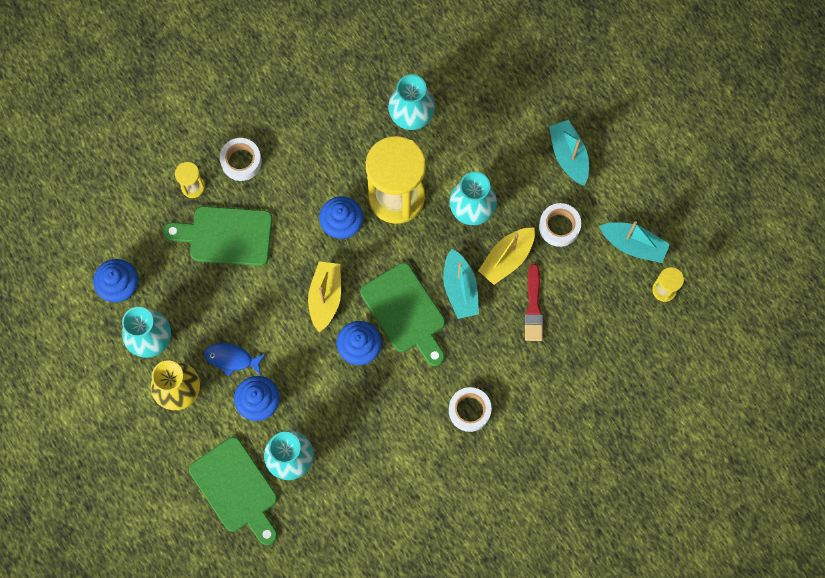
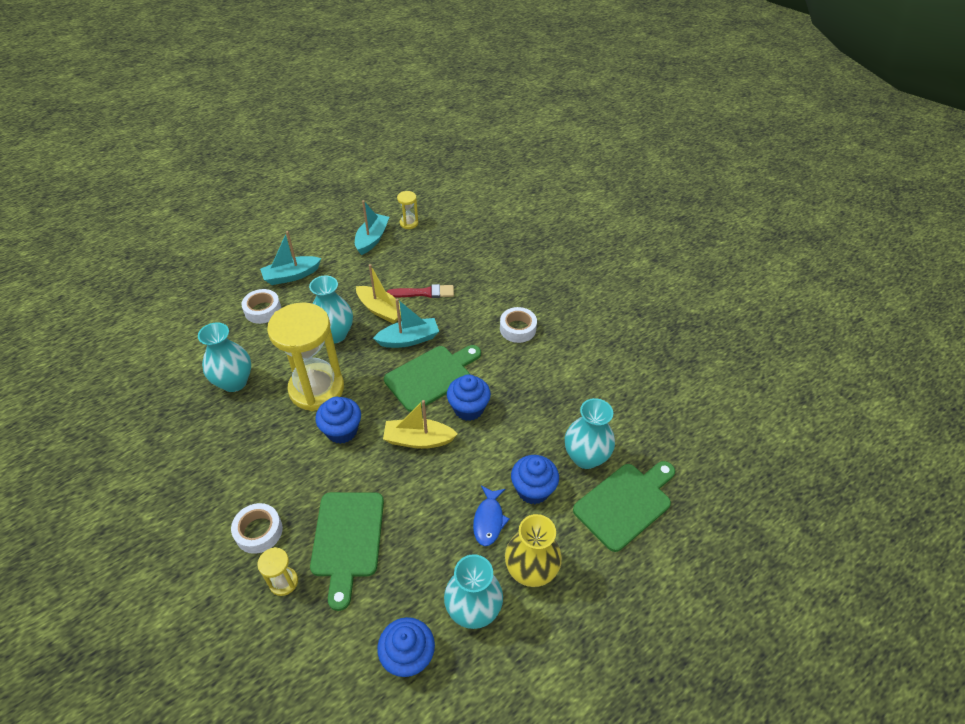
camera: 95 degrees left, 25 degrees down
white tape [539,203,581,247] -> white tape moved to [241,289,281,324]

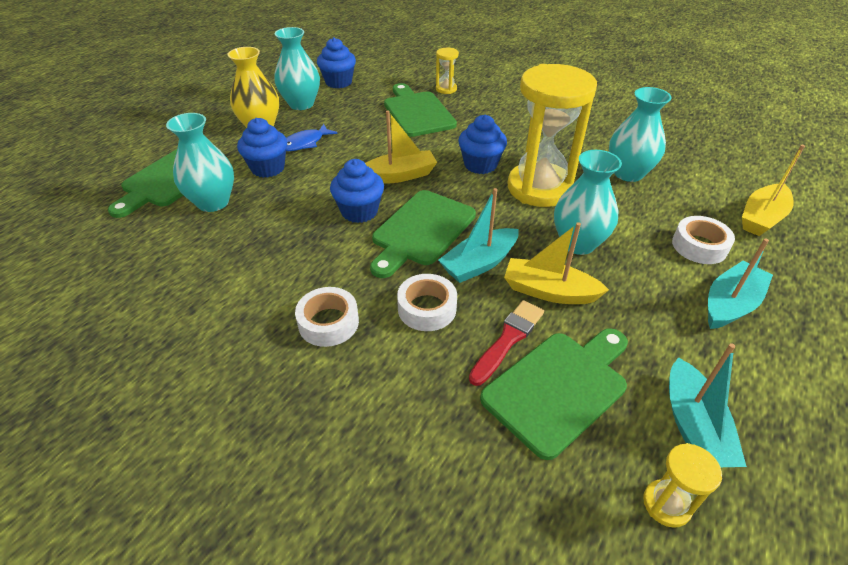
camera: 160 degrees right, 5 degrees down
white tape [231,503,283,554] -> white tape moved to [397,274,457,331]
red brush [387,284,454,298] -> red brush turned 150 degrees clockwise [469,300,544,386]
blue fish [473,486,510,546] -> blue fish turned 120 degrees counterclockwise [286,124,338,151]
none -> green cutting board [480,328,628,460]
none -> yellow boat [742,145,805,236]

